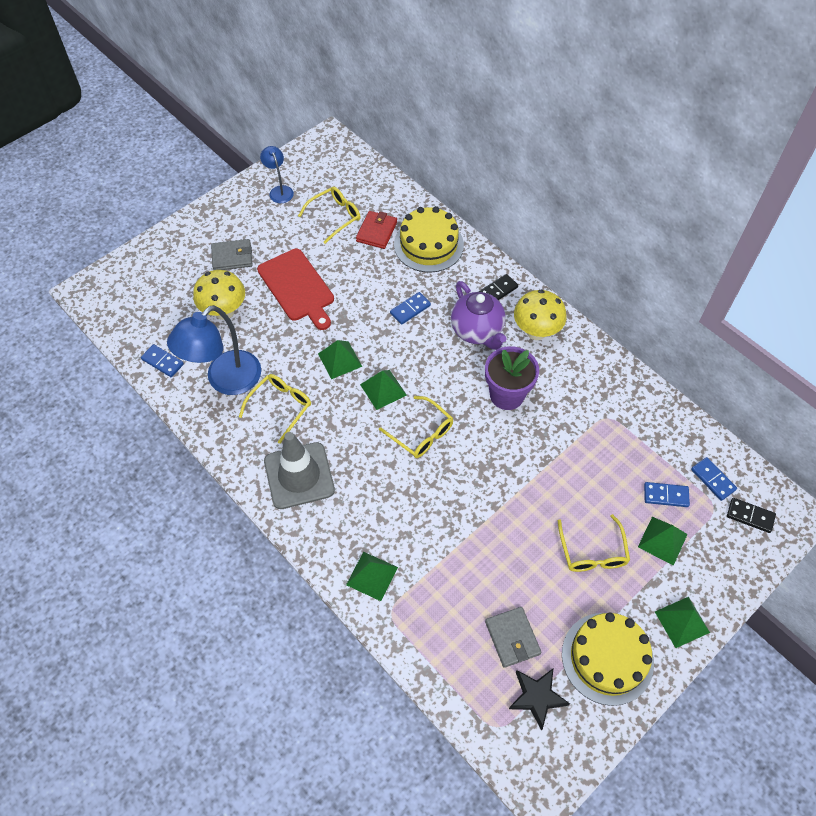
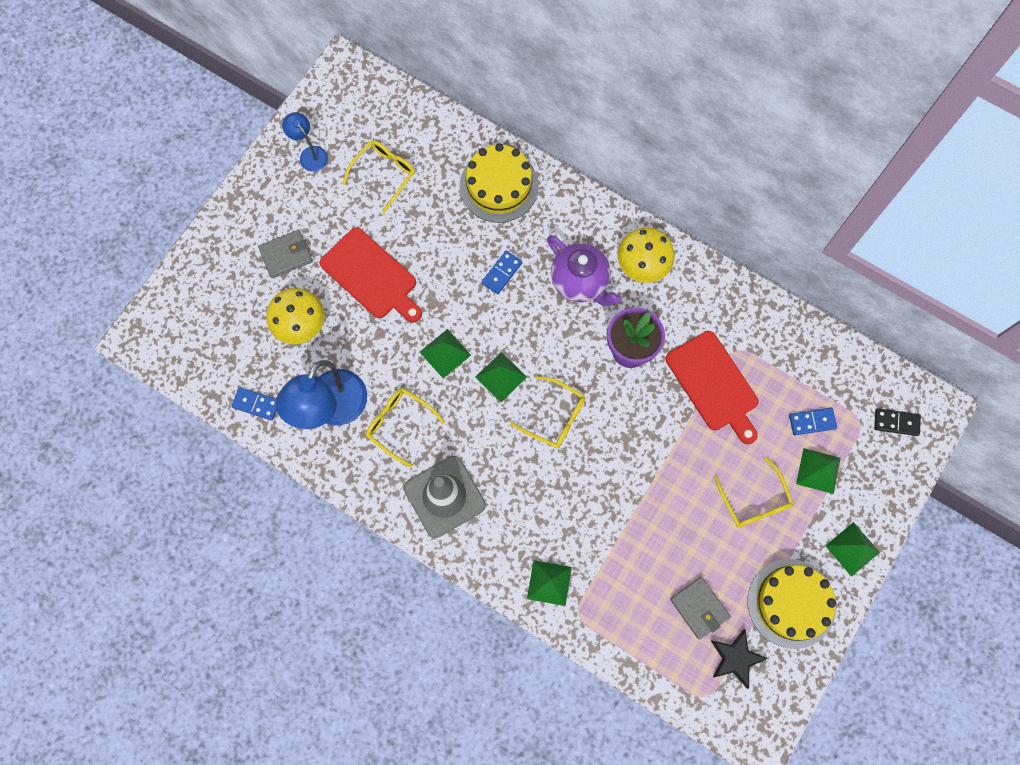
camera: 15 degrees left, 15 degrees up
yellow glasses [239,374,311,444] -> yellow glasses turned 75 degrees counterclockwise [366,388,445,468]
red wallet [356,211,397,249] -> none
black domino [479,274,518,300] -> none
blue domino [691,457,737,501] -> none
none -> red cutting board [666,331,759,444]

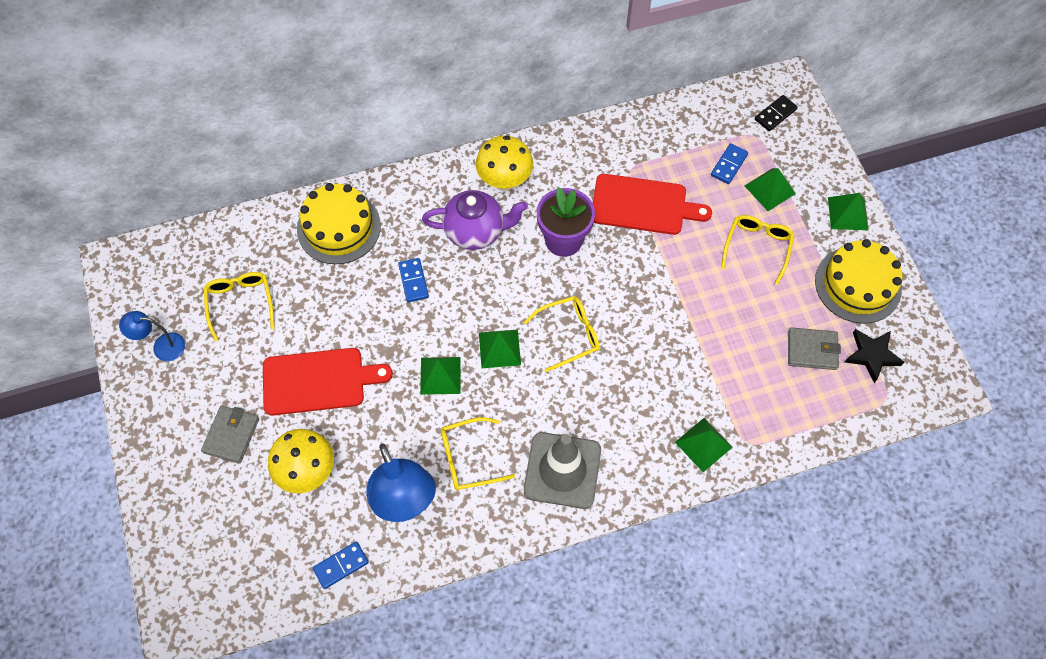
camera: 50 degrees left, 10 degrees down
yellow glasses [714,457,794,528] -> yellow glasses turned 90 degrees counterclockwise [721,215,794,285]

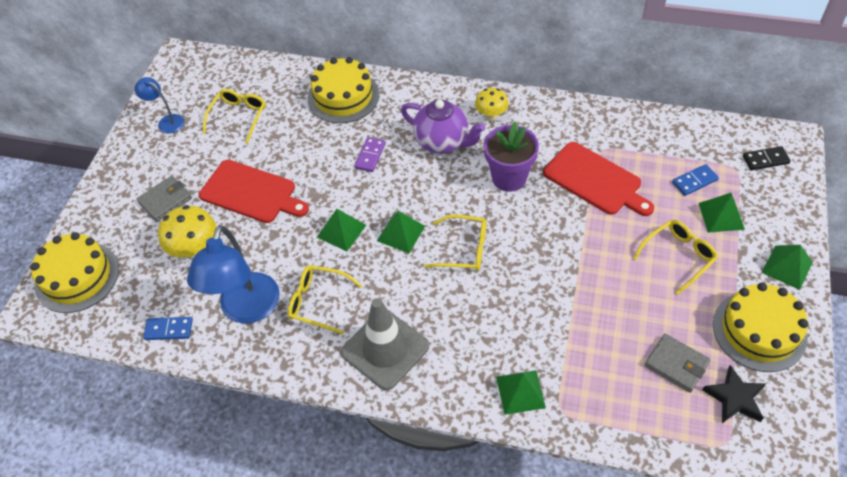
camera: 35 degrees right, 10 degrees down
blue domino [398,258,429,302] -> purple domino [354,137,386,172]
yellow mushroom [476,136,533,191] -> yellow mushroom [475,88,509,121], size x0.65
none -> yellow cake [30,232,119,313]

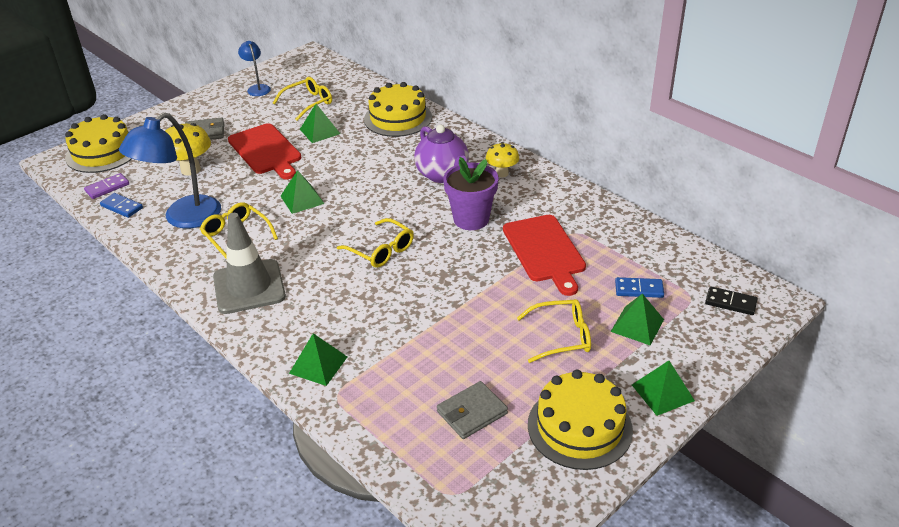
camera: 30 degrees right, 15 degrees down
purple domino [354,137,386,172] -> purple domino moved to [84,173,129,199]
green pyramid [377,211,425,253] -> green pyramid moved to [300,104,340,143]
grey wallet [645,334,710,393] -> grey wallet turned 75 degrees clockwise [437,381,508,439]
black star [703,365,766,423] -> none

